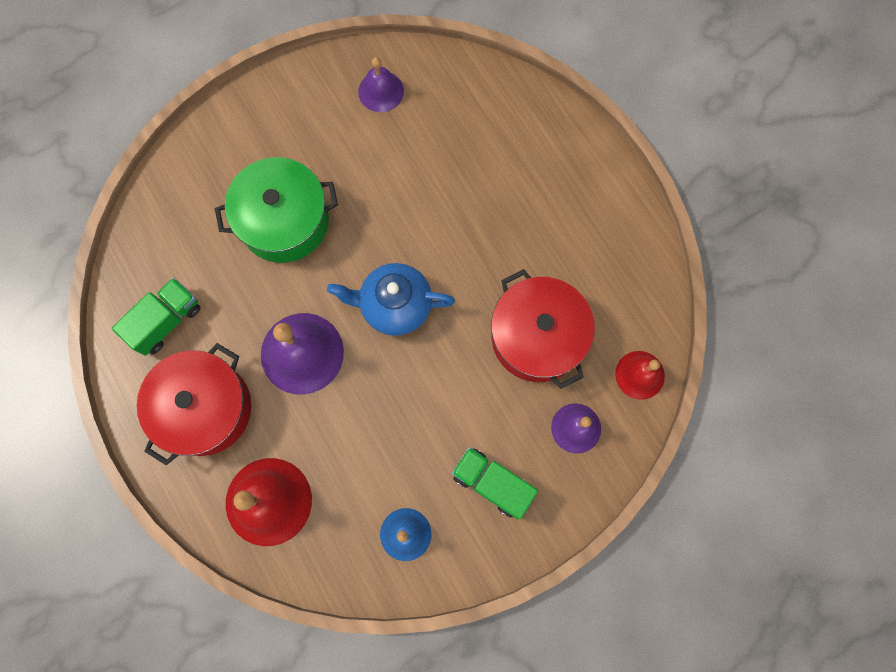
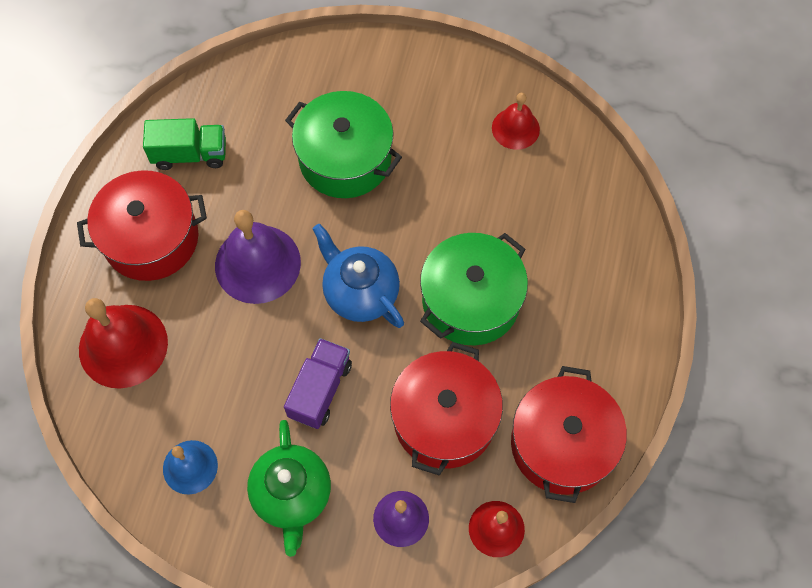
camera: 45 degrees right, 10 degrees down
purple bell [358,57,404,112] -> red bell [492,93,540,150]
green truck [452,447,538,519] -> green teapot [247,420,331,557]
none -> purple truck [284,338,352,429]
none -> green pot [420,233,528,345]
none -> red pot [511,366,627,503]

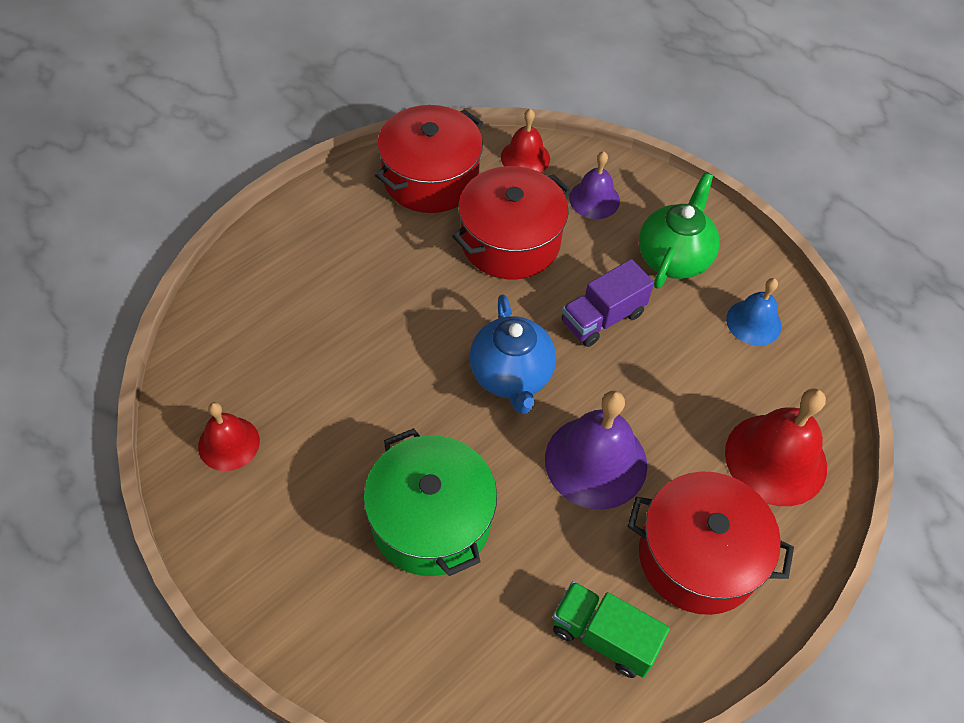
camera: 150 degrees left, 10 degrees down
green pot [420,233,528,345] -> none

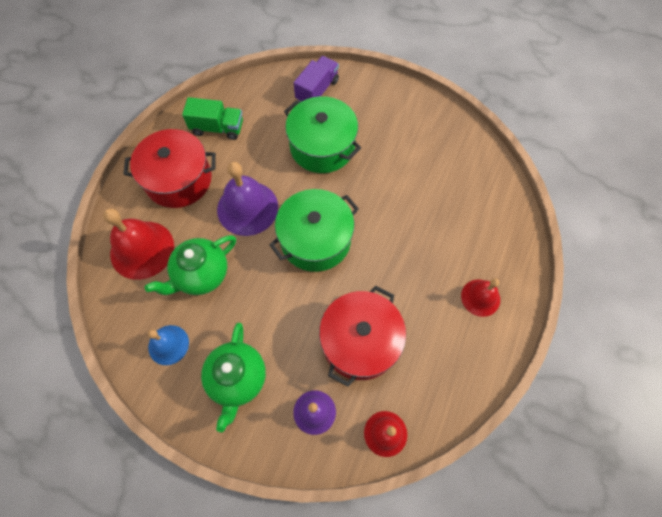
camera: 160 degrees right, 10 degrees up
red bell [198,402,260,471] -> red bell moved to [461,278,500,317]
red pot [375,105,483,213] -> none
blue teapot [469,294,556,414] -> green pot [269,189,359,272]
purple truck [562,259,654,347] -> purple truck moved to [294,56,339,102]
none -> green teapot [144,235,236,295]

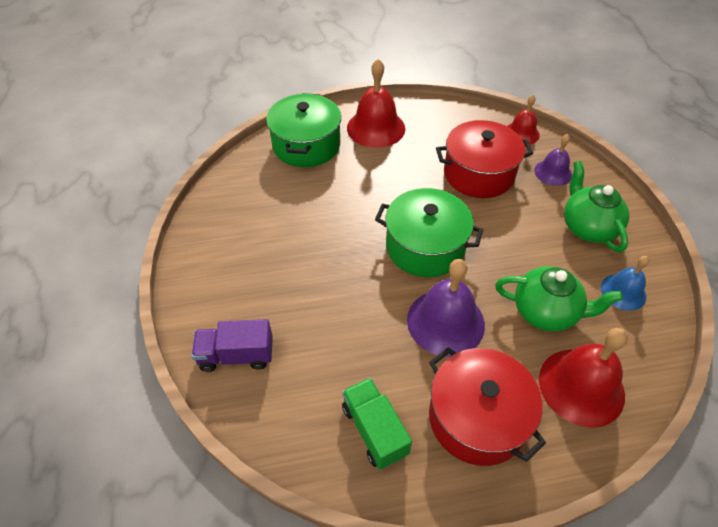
camera: 125 degrees left, 15 degrees down
green teapot [201,323,266,432] -> green teapot turned 75 degrees counterclockwise [564,161,629,252]
green pot [284,96,361,173] -> green pot moved to [266,93,341,167]
red bell [461,278,500,317] -> red bell [347,59,405,148], size x1.69

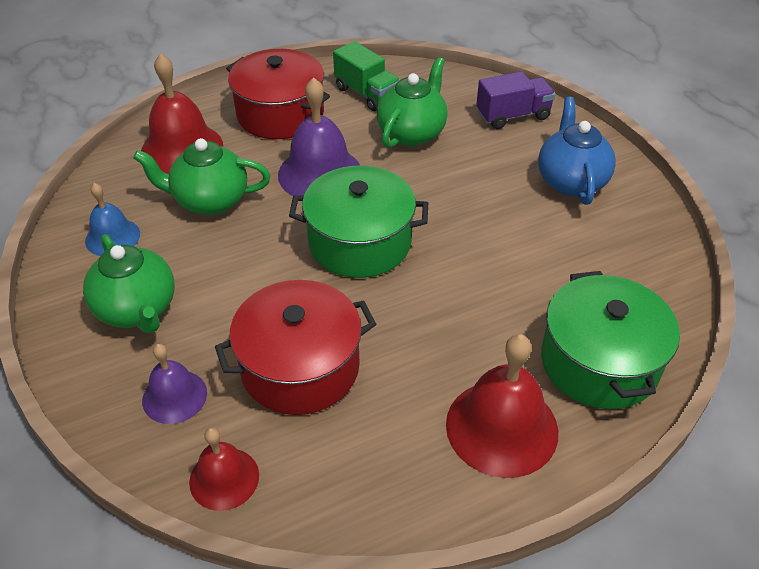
camera: 165 degrees right, 5 degrees down
none -> green teapot [377,57,448,148]
none -> blue teapot [538,97,616,205]

